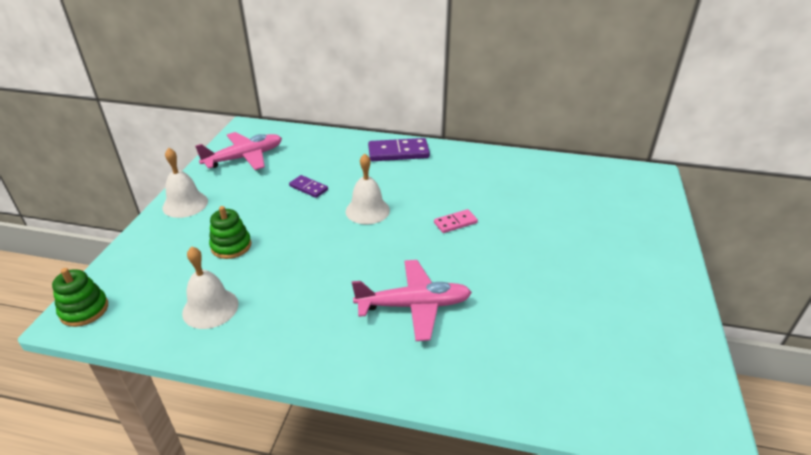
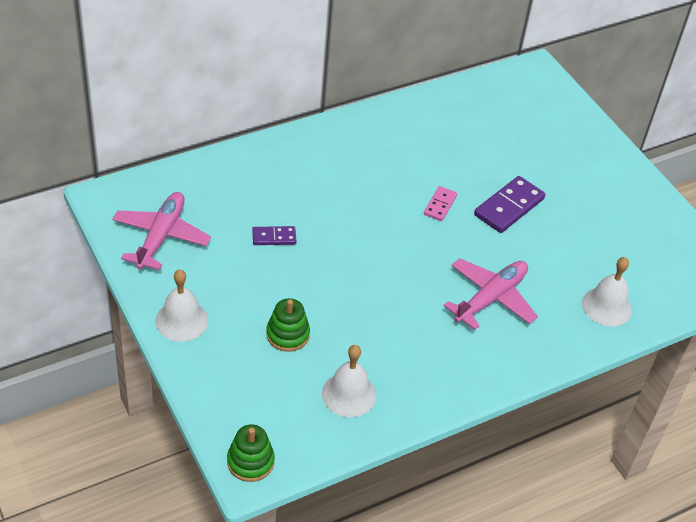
camera: 45 degrees left, 10 degrees up
white bell [346,154,390,224] -> white bell moved to [582,257,632,326]
purple domino [368,138,430,161] -> purple domino moved to [474,176,545,233]

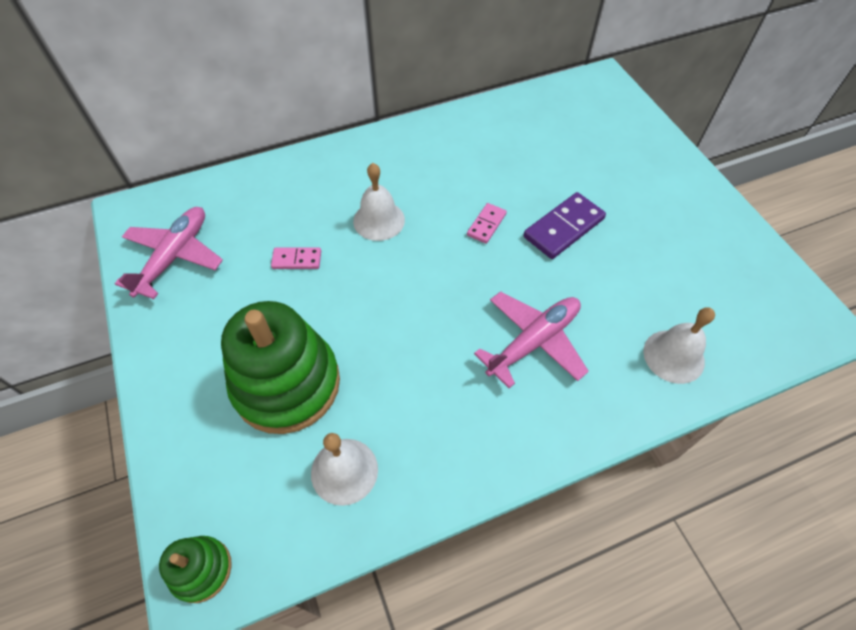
camera: 10 degrees right, 10 degrees up
white bell [156,270,208,342] -> white bell moved to [353,163,405,241]
purple domino [252,226,296,245] -> pink domino [271,248,321,269]
green stacking toy [266,298,310,352] -> green stacking toy [221,301,340,434], size x2.10

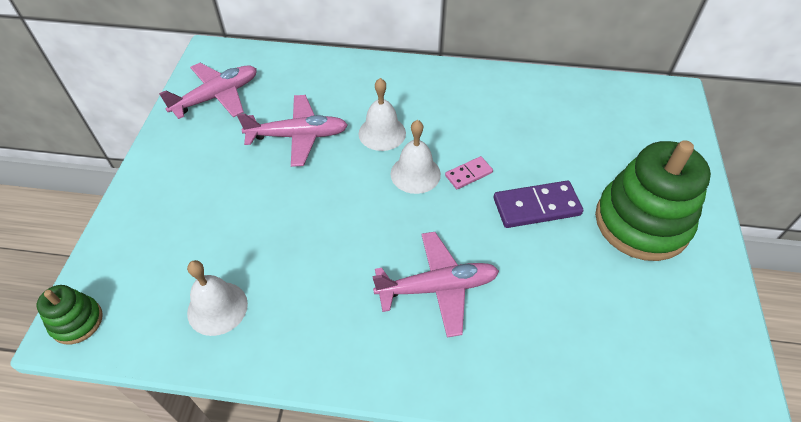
camera: 30 degrees right, 5 degrees down
green stacking toy [221,301,340,434] -> green stacking toy moved to [595,140,711,261]
pink domino [271,248,321,269] -> pink plane [237,95,348,167]
white bell [643,307,715,384] -> white bell moved to [391,120,441,194]

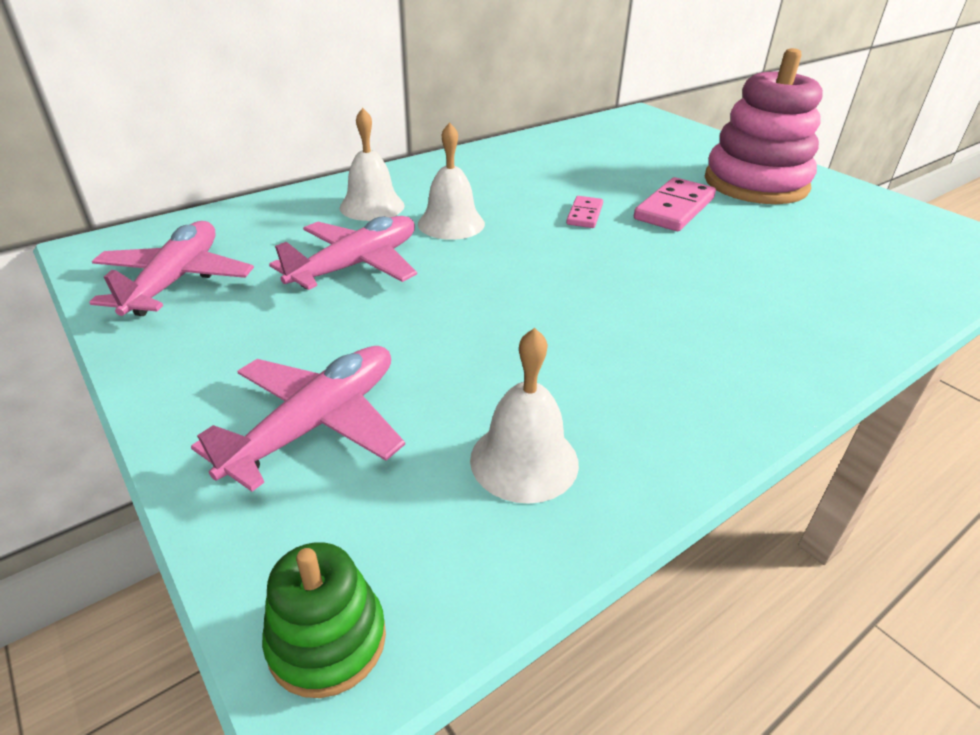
camera: 45 degrees left, 15 degrees down
pink plane [372,232,499,338] -> pink plane moved to [191,346,405,492]
white bell [391,120,441,194] -> white bell moved to [339,108,405,221]
purple domino [494,181,583,228] -> pink domino [634,177,716,231]
green stacking toy [595,140,711,261] -> pink stacking toy [705,48,823,204]

